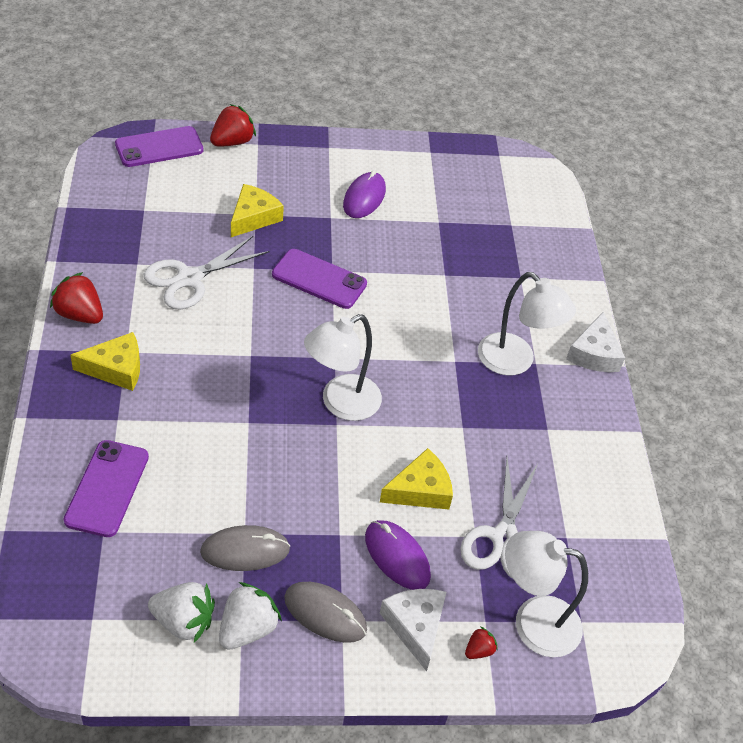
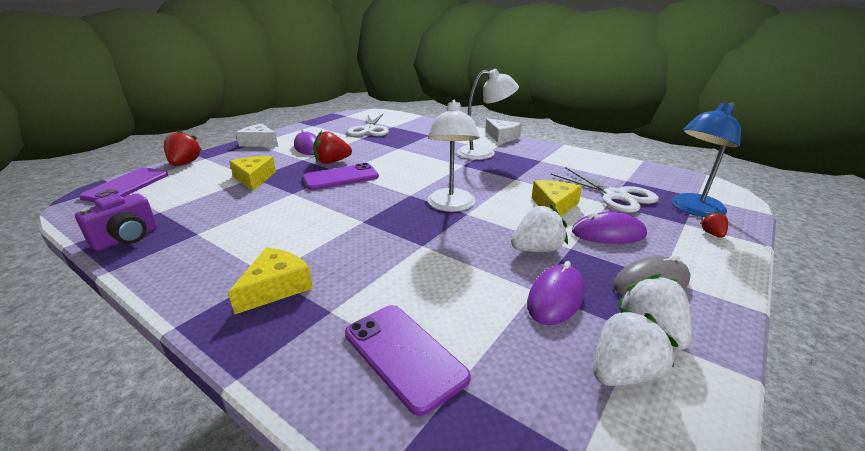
camera: 45 degrees left, 20 degrees down
red strawberry [50,272,103,324] -> red strawberry moved to [313,131,352,164]
white scissors [144,236,269,310] -> white scissors moved to [347,114,389,136]
grey mouse [200,525,290,571] -> purple mouse [527,261,584,325]
white cheese [380,589,446,672] -> white cheese moved to [236,123,278,147]
white lamp [505,531,588,657] -> blue lamp [671,103,741,217]
none -> purple camera [75,193,157,251]
none -> white strawberry [511,205,568,252]

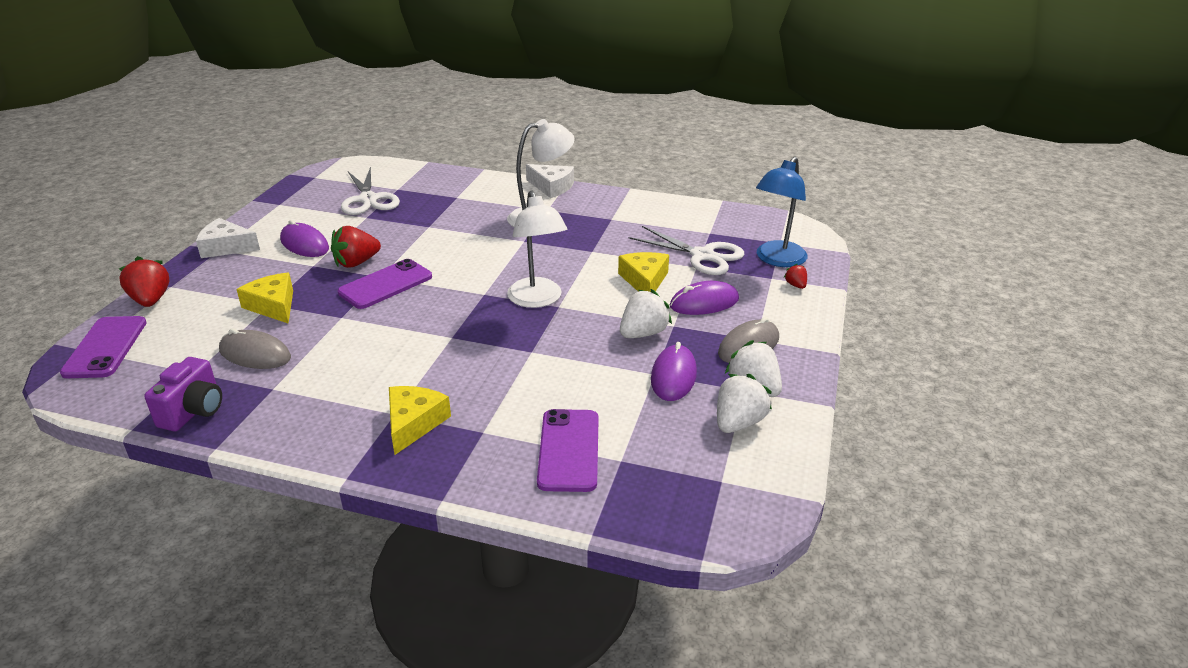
camera: 20 degrees left, 5 degrees up
purple phone [345,305,471,416] -> purple phone turned 60 degrees clockwise [537,409,599,492]
none -> grey mouse [219,328,291,369]

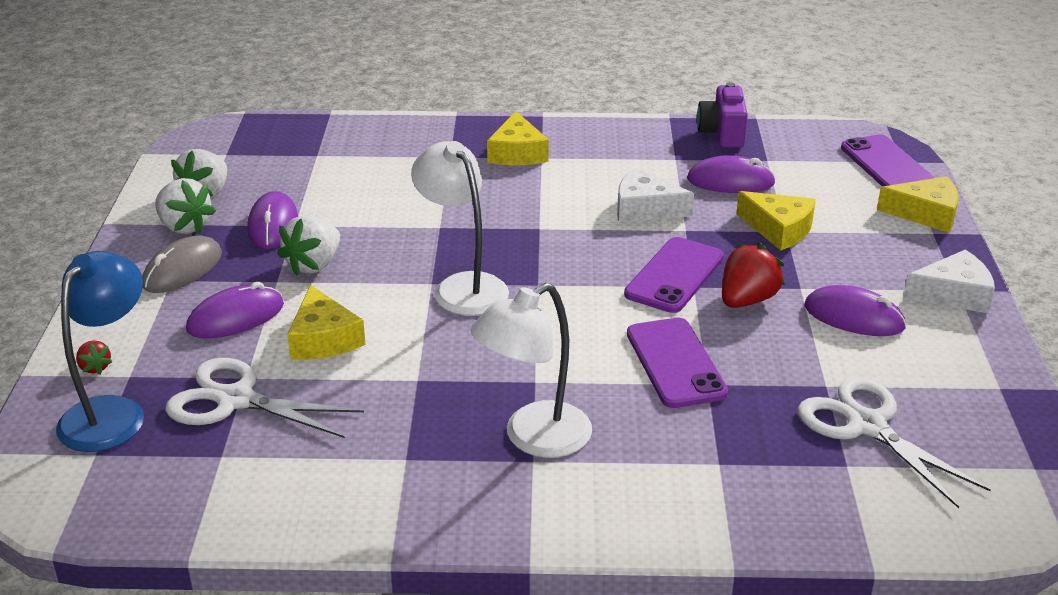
camera: 165 degrees right, 0 degrees up
red strawberry [119,256,169,307] -> yellow cheese [877,176,959,233]
grey mouse [219,328,291,369] -> purple mouse [687,155,776,193]
white cheese [526,164,574,198] -> white cheese moved to [617,168,694,222]
purple phone [537,409,599,492] -> purple phone moved to [627,318,728,408]

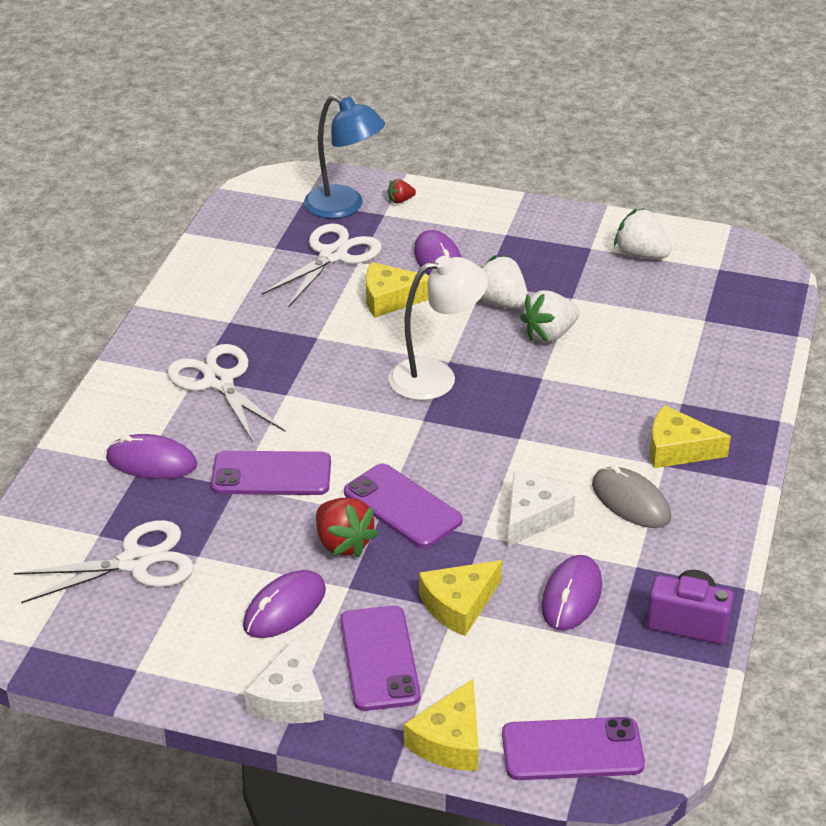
camera: 105 degrees right, 5 degrees up
grey mouse [142,235,222,293] -> grey mouse moved to [592,465,671,528]
white strawberry [155,178,216,234] -> white strawberry moved to [520,290,580,342]
purple mouse [247,191,298,249] -> purple mouse moved to [106,434,197,479]
white lamp [470,283,592,458] -> white scissors [167,344,285,442]
none -> purple phone [340,606,421,711]

